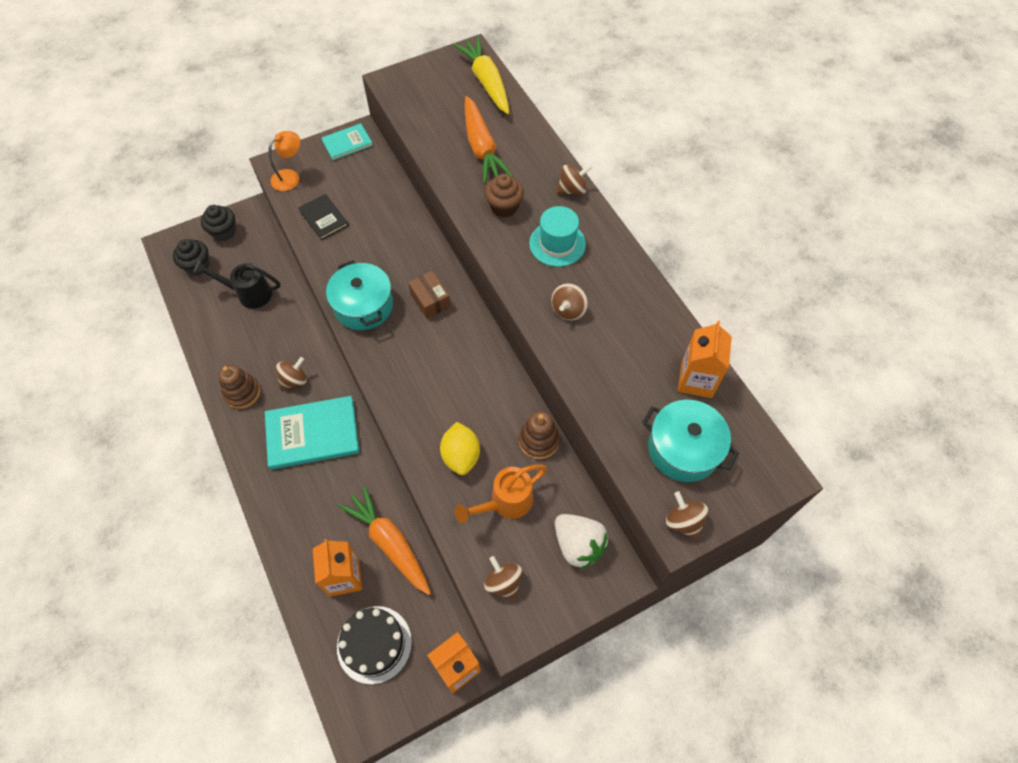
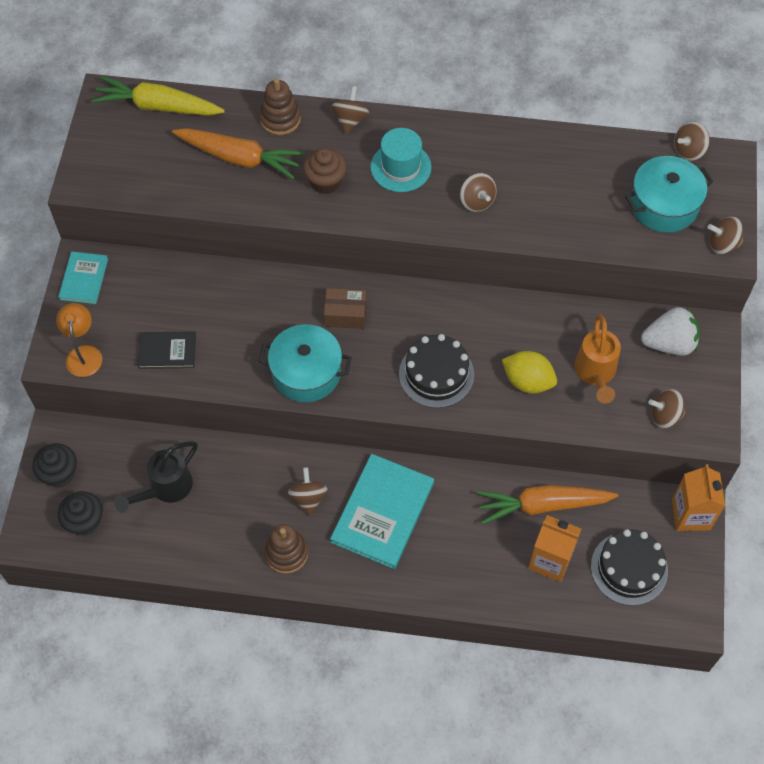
camera: 55 degrees left, 0 degrees up
brown stacking toy [519,411,560,459] -> brown stacking toy moved to [260,78,301,135]
orange carton [678,321,732,398] -> none
none -> black cake [399,334,474,408]
none -> brown spinning top [674,121,710,161]

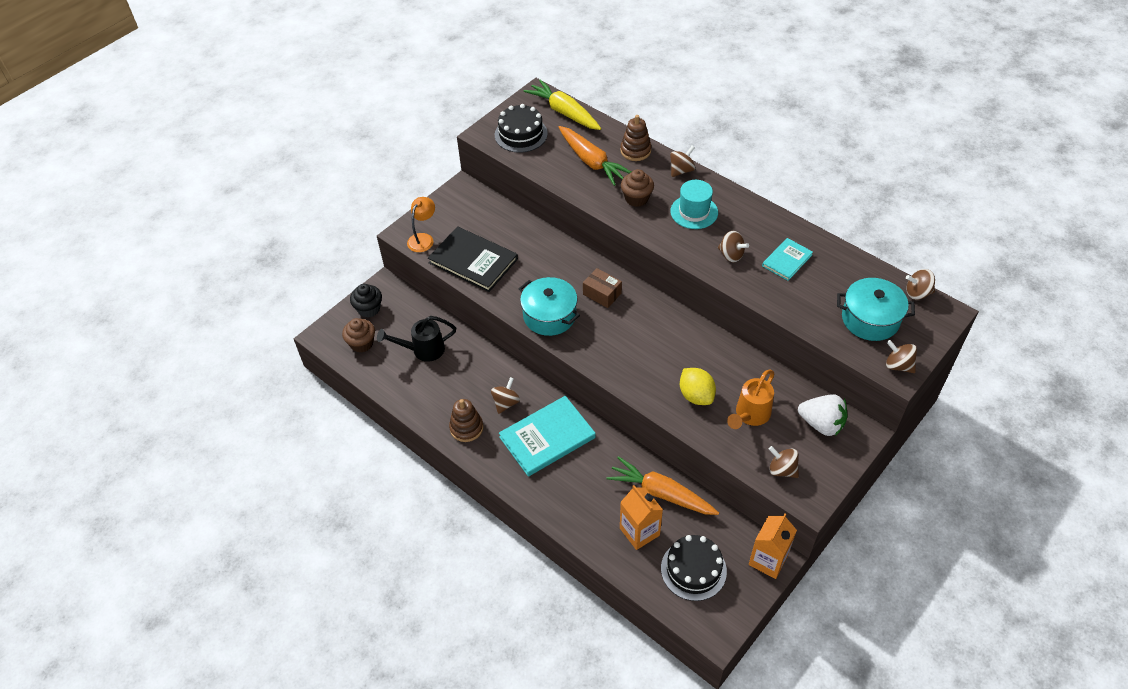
camera: 35 degrees right, 10 degrees down
turquoise book [58,251,108,304] -> turquoise book moved to [762,238,813,281]
black cupcake [58,491,103,536] -> brown cupcake [342,318,375,353]
black book [137,331,196,369] -> black book [428,226,518,292], size x1.79
black cake [399,334,474,408] -> black cake moved to [495,104,548,153]
brown spinning top [460,173,497,212] -> brown spinning top turned 60 degrees counterclockwise [718,231,749,263]

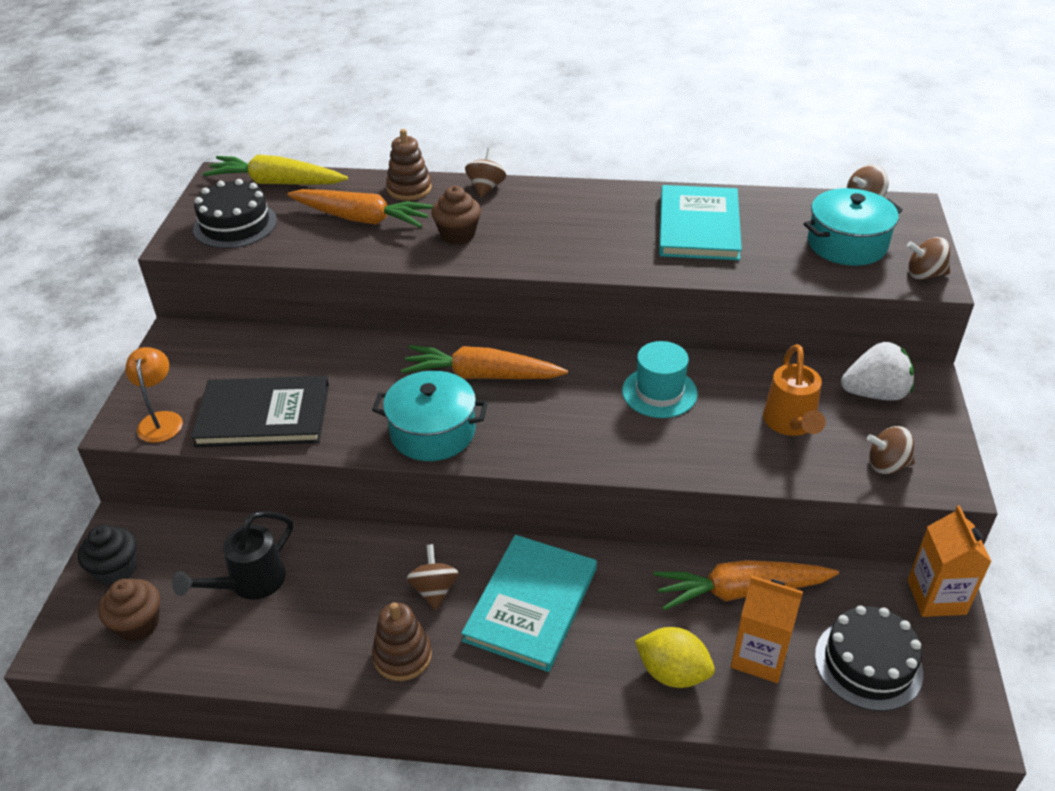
camera: 35 degrees left, 10 degrees down
brown box [583,268,622,308] -> orange carrot [401,345,568,379]
turquoise hat [670,180,718,229] -> turquoise hat moved to [622,341,698,418]
yellow lemon [680,368,716,405] -> yellow lemon moved to [635,627,715,688]
brown spinning top [718,231,749,263] -> none
turquoise book [762,238,813,281] -> turquoise book [659,185,742,260], size x1.79

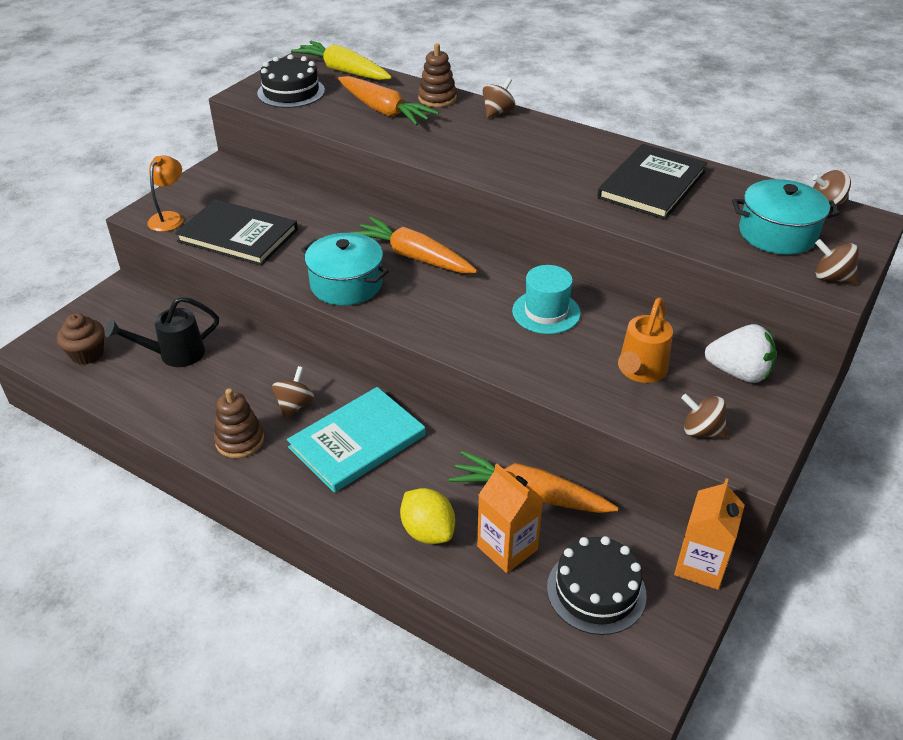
camera: 25 degrees right, 0 degrees up
black cupcake [78,525,137,585] -> none
brown cupcake [431,186,481,244] -> none
turquoise book [659,185,742,260] -> black book [597,144,707,220]

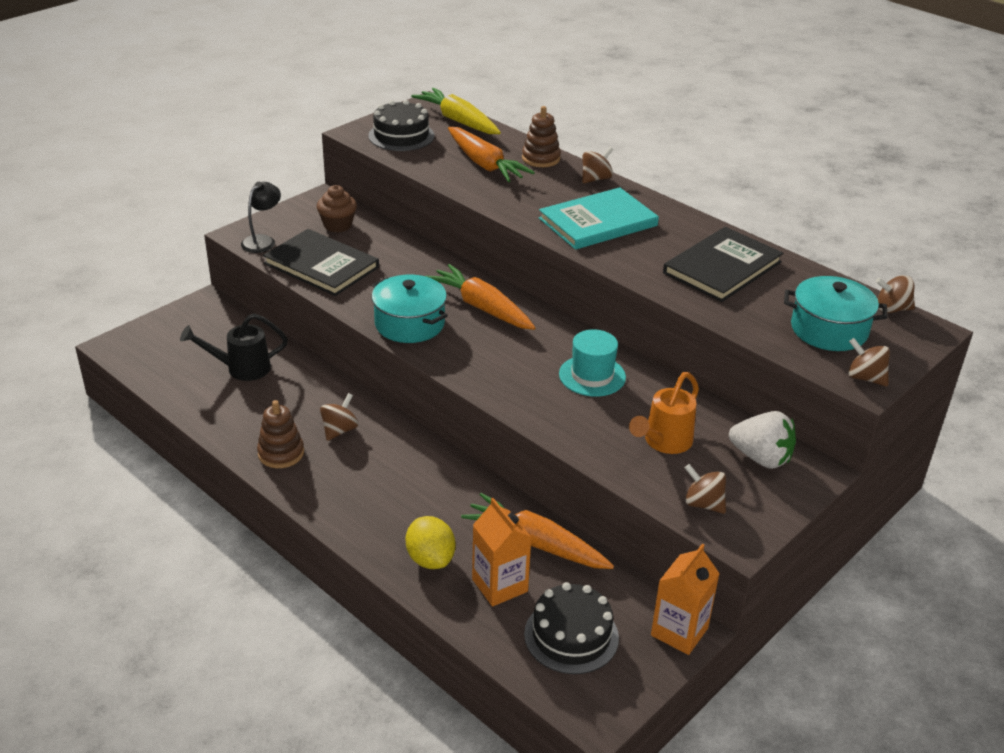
camera: 10 degrees right, 5 degrees down
brown cupcake [57,313,105,365] -> brown cupcake moved to [317,185,357,232]
orange lamp [147,155,183,232] -> black lamp [241,182,281,253]
turquoise book [287,387,426,493] -> turquoise book moved to [539,187,659,250]

